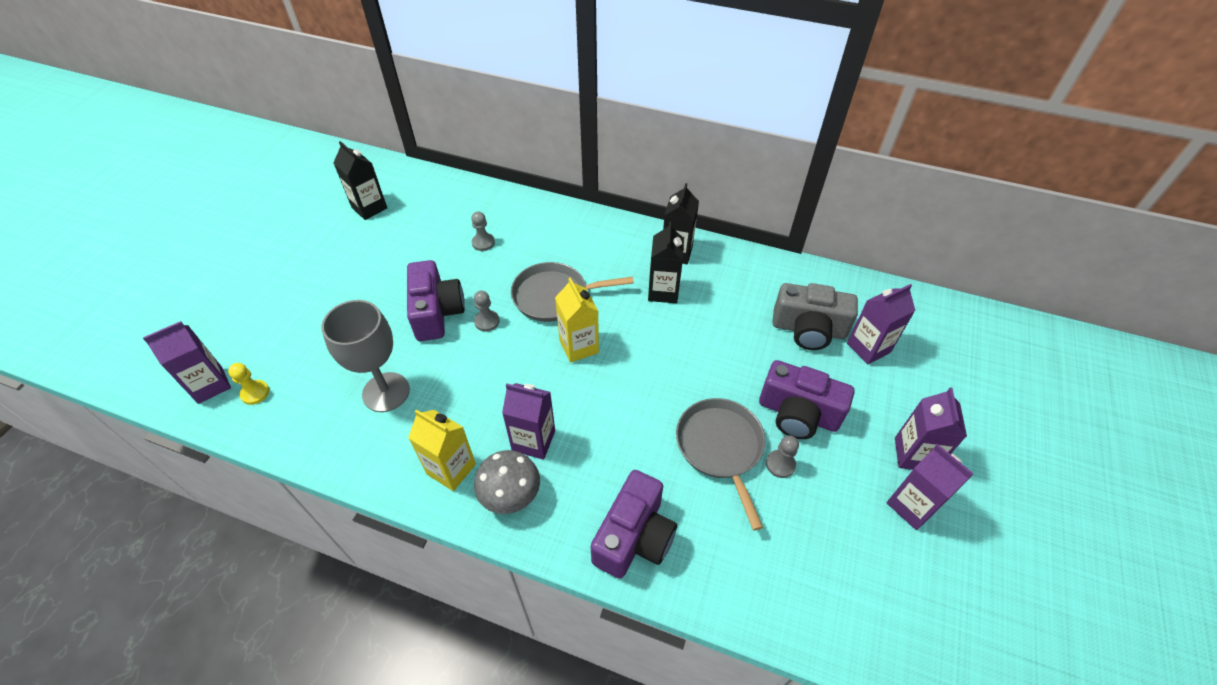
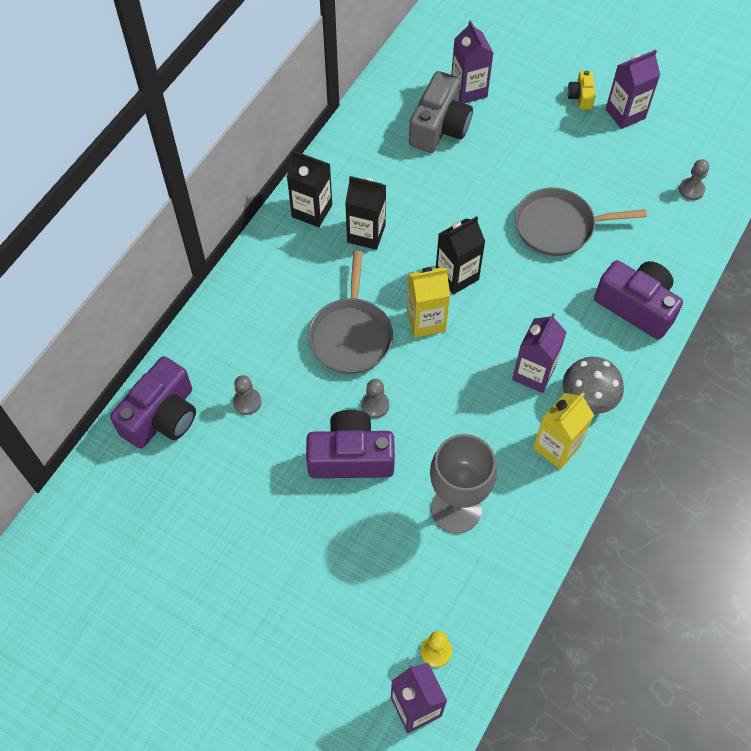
camera: 80 degrees left, 10 degrees up
black carton [333,141,387,220] -> black carton moved to [436,216,485,294]
purple camera [759,360,854,439] -> purple camera moved to [110,356,196,449]
grey pawn [766,435,799,478] -> grey pawn moved to [679,159,709,200]
purple carton [895,388,967,470] -> yellow camera [568,70,595,110]

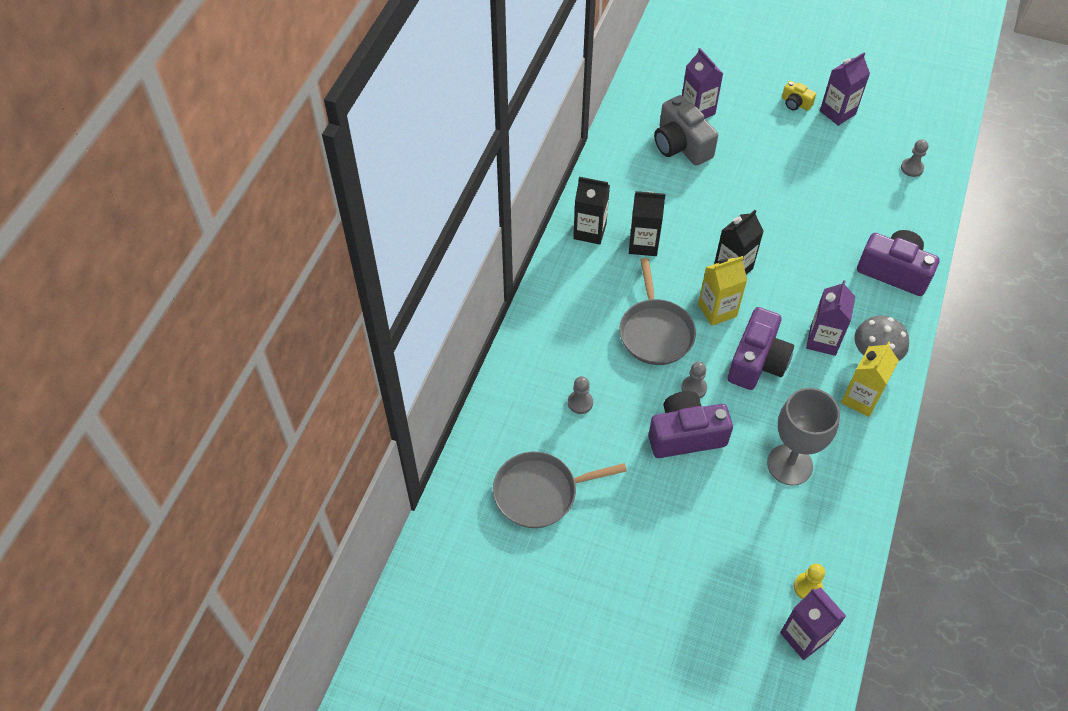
camera: 10 degrees left, 5 degrees down
purple camera [110,356,196,449] -> purple camera moved to [728,307,794,390]
grey camera [409,71,473,153] -> grey camera turned 135 degrees clockwise [654,95,718,166]
grey pan [515,187,647,256] -> grey pan moved to [493,452,627,528]
yellow camera [568,70,595,110] -> yellow camera turned 45 degrees counterclockwise [782,81,816,111]

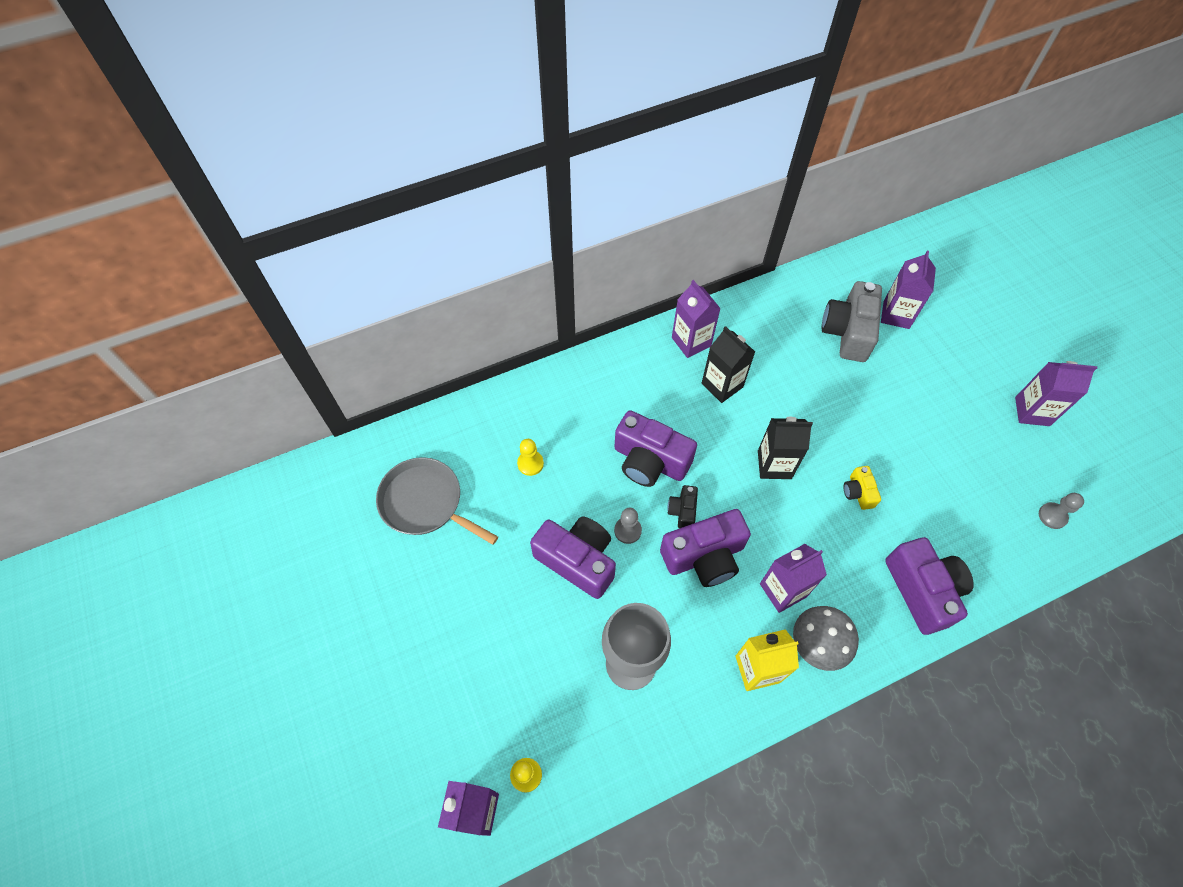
camera: 45 degrees right, 5 degrees up
grey pawn [568,376,593,414] -> yellow pawn [517,439,544,476]
black carton [573,177,610,244] -> purple carton [672,280,721,358]
grey pan [619,258,696,365] -> purple camera [614,410,697,487]
yellow carton [698,256,747,326] -> none
yellow camera [782,81,816,111] -> yellow camera moved to [844,466,881,510]
none -> black camera [667,485,698,528]

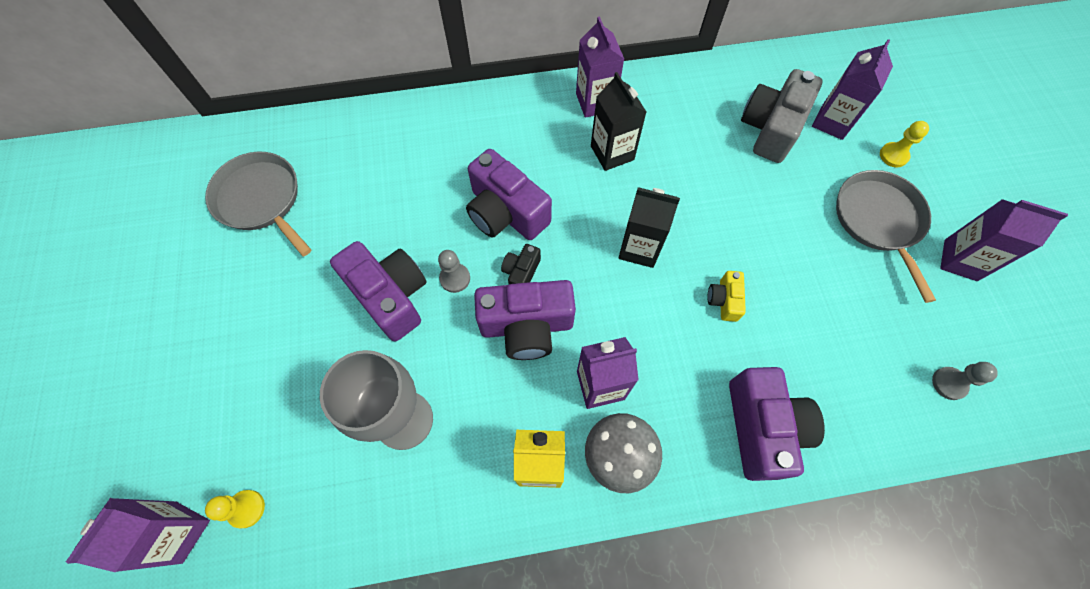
camera: 15 degrees right, 5 degrees up
yellow pawn [517,439,544,476] -> yellow pawn moved to [880,121,929,167]
none -> grey pan [836,170,936,303]

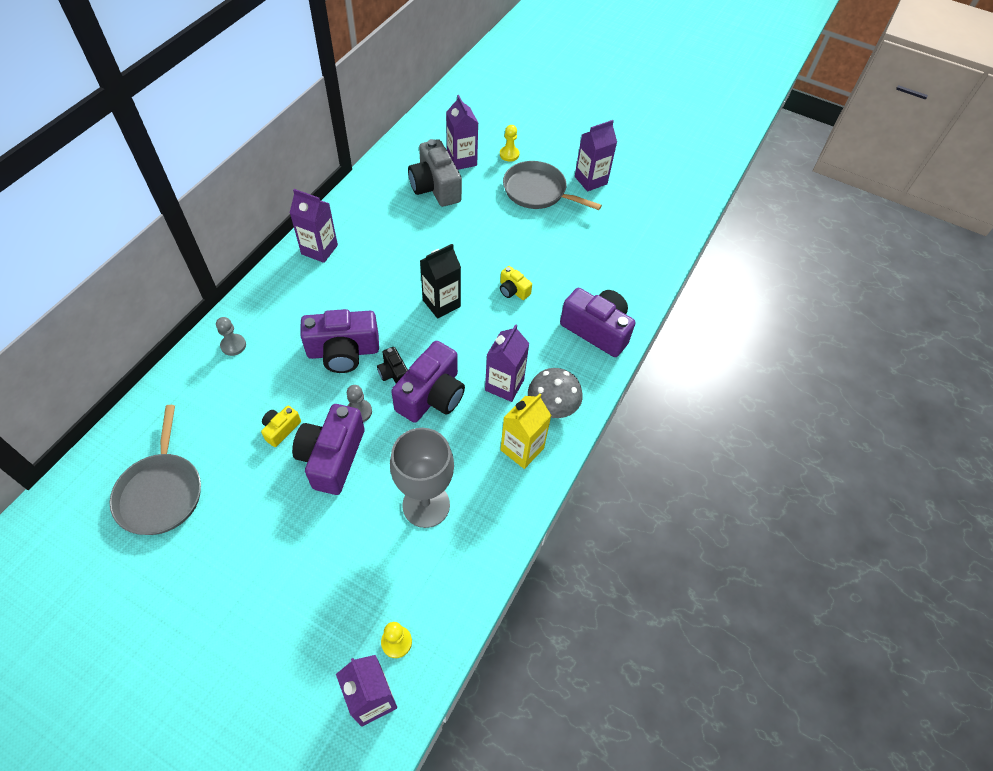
camera: 55 degrees left, 10 degrees down
grey pan [205,152,311,256] -> grey pan turned 90 degrees counterclockwise [110,405,201,535]
purple camera [330,241,427,342] -> purple camera turned 75 degrees counterclockwise [292,404,365,495]
black carton [591,72,646,171] -> none
grey pawn [932,362,998,400] -> grey pawn moved to [216,317,246,356]
none -> yellow camera [261,406,301,447]

